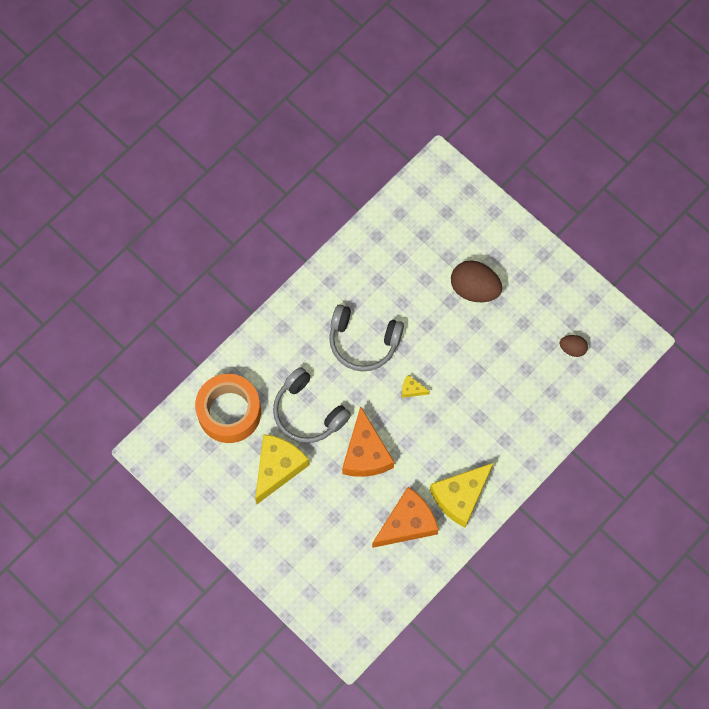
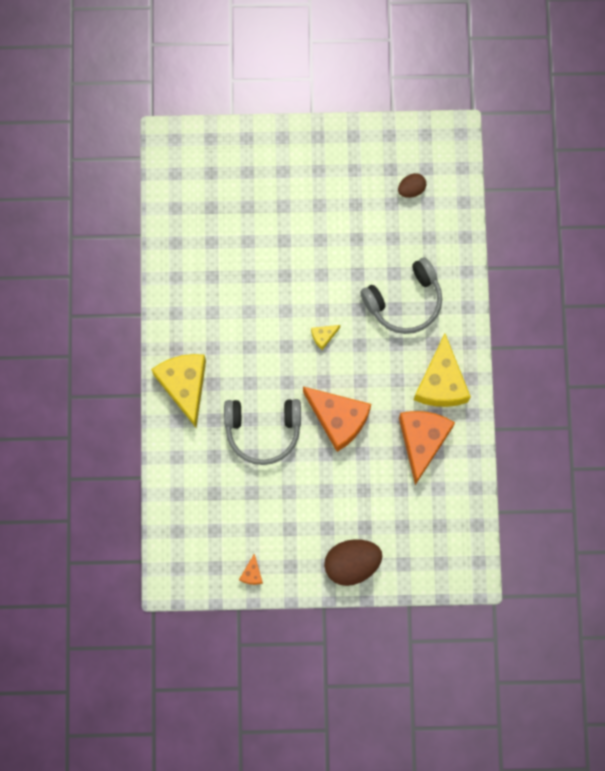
camera: 45 degrees left, 5 degrees up
orange tape [195,374,261,443] -> none
yellow cheese [255,434,309,504] -> yellow cheese moved to [151,354,206,427]
grey headphones [329,304,404,372] -> grey headphones moved to [360,257,442,334]
brown egg [451,260,502,302] -> brown egg moved to [324,539,382,586]
none -> orange cheese [239,553,263,585]

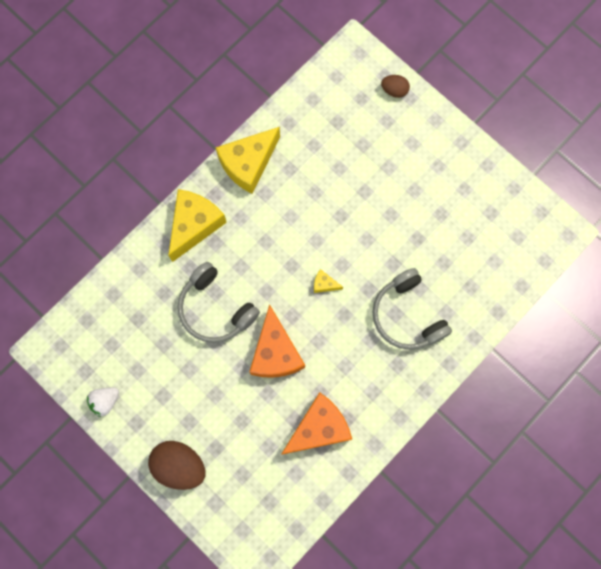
camera: 45 degrees right, 0 degrees up
orange cheese [239,553,263,585] -> white strawberry [87,387,119,417]
grey headphones [360,257,442,334] -> grey headphones turned 45 degrees clockwise [372,268,452,350]
brown egg [398,173,426,198] -> brown egg moved to [381,75,410,98]
yellow cheese [414,334,471,407] -> yellow cheese moved to [215,127,280,194]

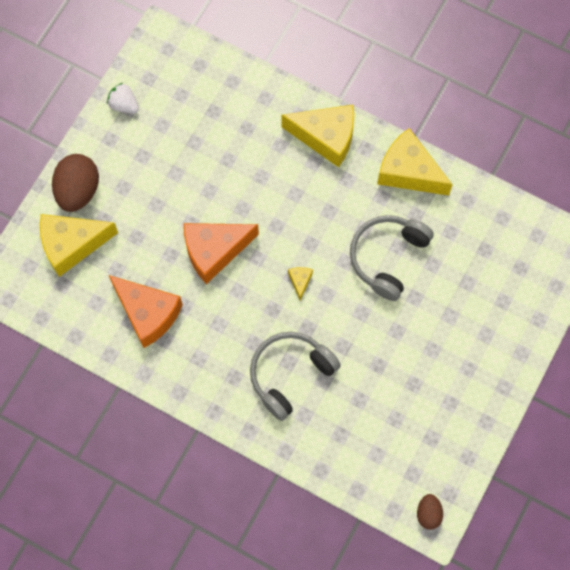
camera: 75 degrees right, 5 degrees down
grey headphones [178,262,260,343] -> grey headphones moved to [350,215,434,301]
brown egg [381,75,410,98] -> brown egg moved to [417,494,443,530]
none -> yellow cheese [40,214,118,277]

